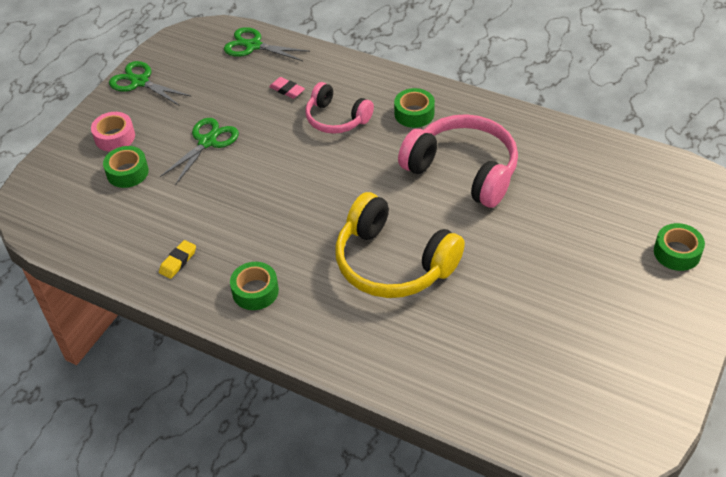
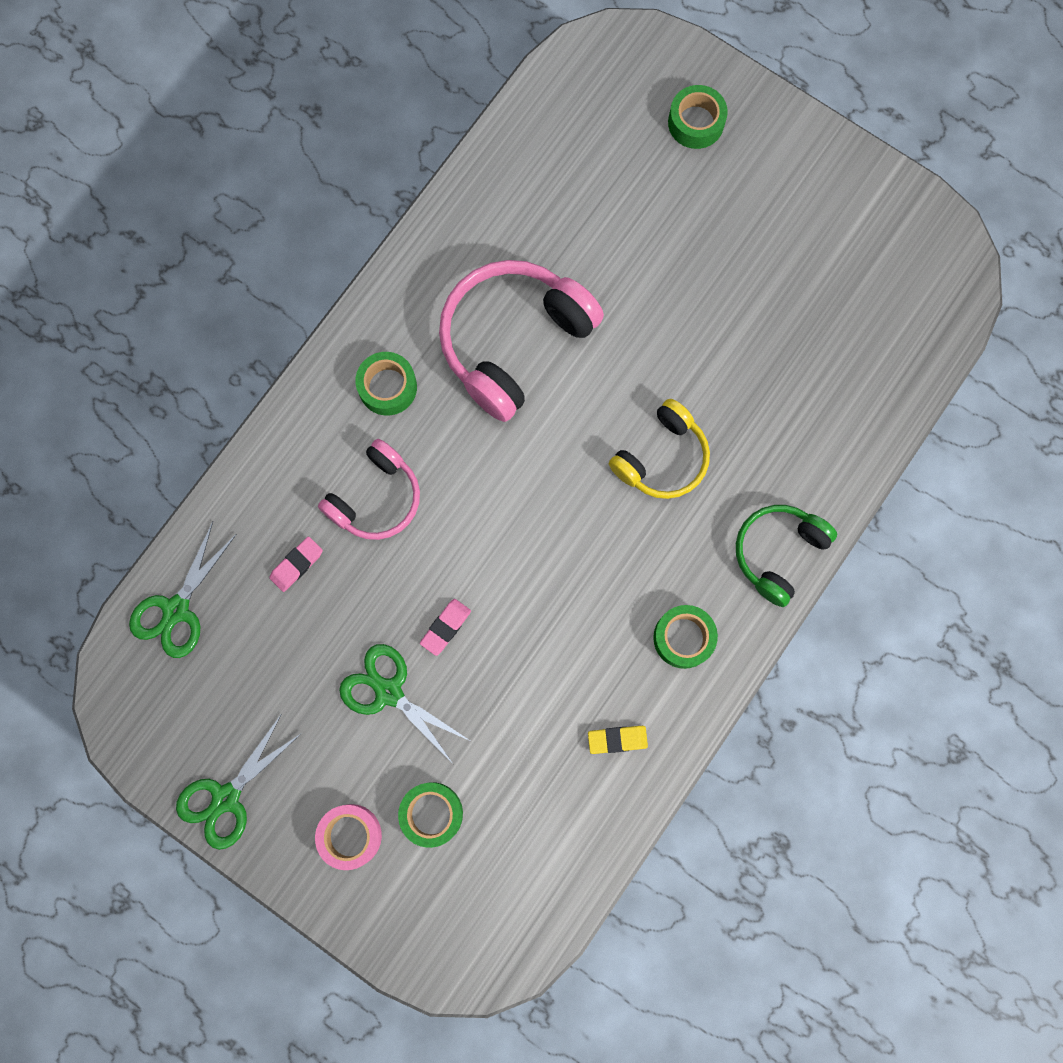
camera: 85 degrees left, 30 degrees up
yellow eraser [159,240,196,279] -> yellow eraser turned 45 degrees counterclockwise [588,726,648,754]
yellow headphones [335,192,465,298] -> yellow headphones [609,399,710,499], size x0.61
none -> pink eraser [420,599,471,656]
none -> green headphones [736,505,837,607]

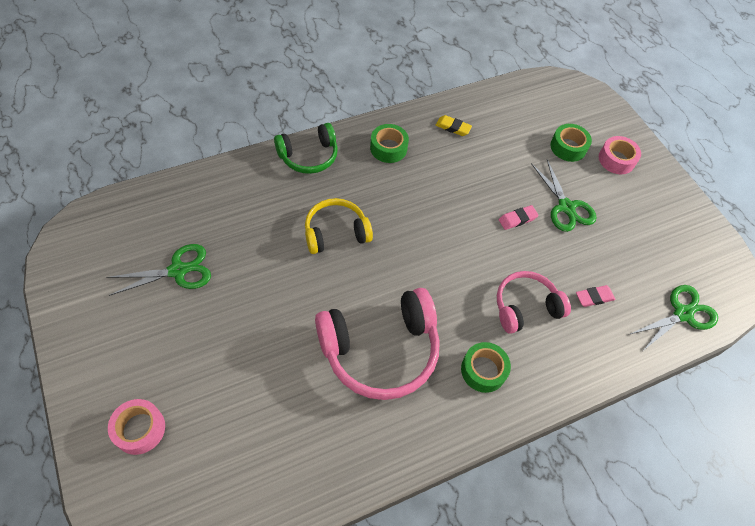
camera: 155 degrees left, 20 degrees down
green scissors [176,715,302,850] -> green scissors moved to [106,244,211,296]
green tape [668,85,728,149] -> pink tape [108,399,165,455]

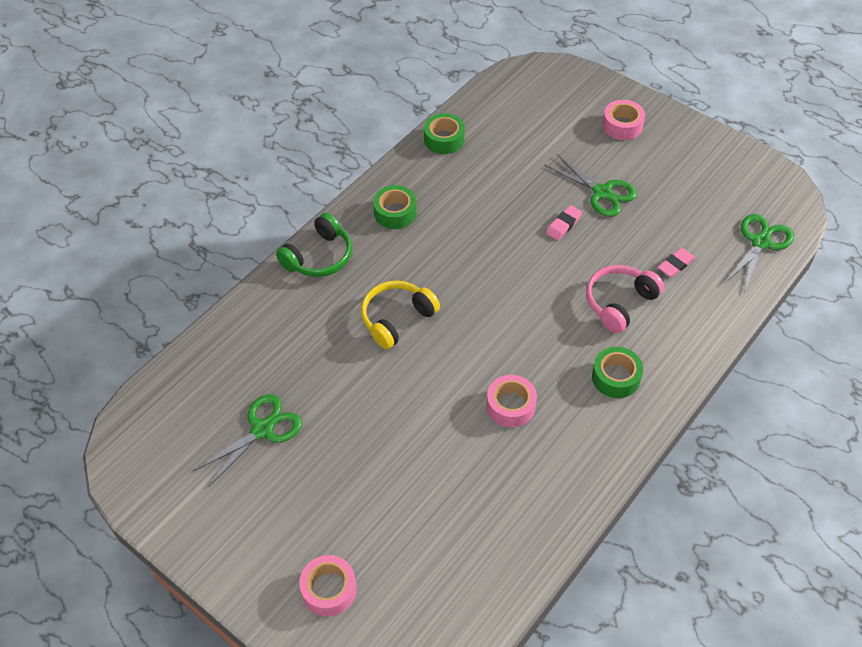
camera: 20 degrees left, 5 degrees down
pink headphones [315,288,440,400] -> pink tape [487,375,537,428]
yellow eraser [435,115,472,136] -> none
green tape [550,124,592,162] -> green tape moved to [424,113,465,154]

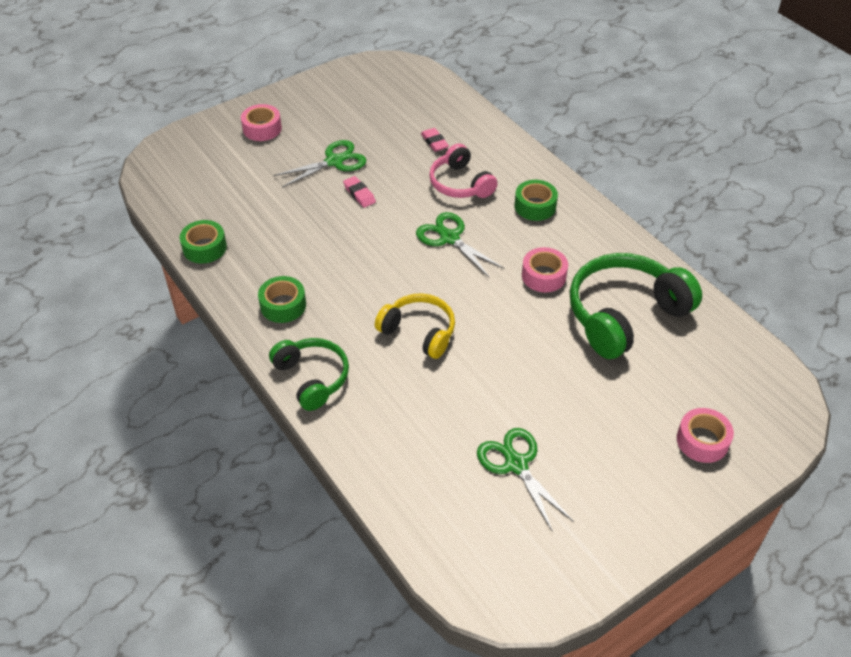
camera: 75 degrees left, 5 degrees down
yellow headphones [361,281,440,350] -> yellow headphones turned 150 degrees clockwise [375,293,455,359]
green scissors [725,214,794,292] -> green scissors moved to [416,212,504,278]
none -> green headphones [570,253,702,359]

